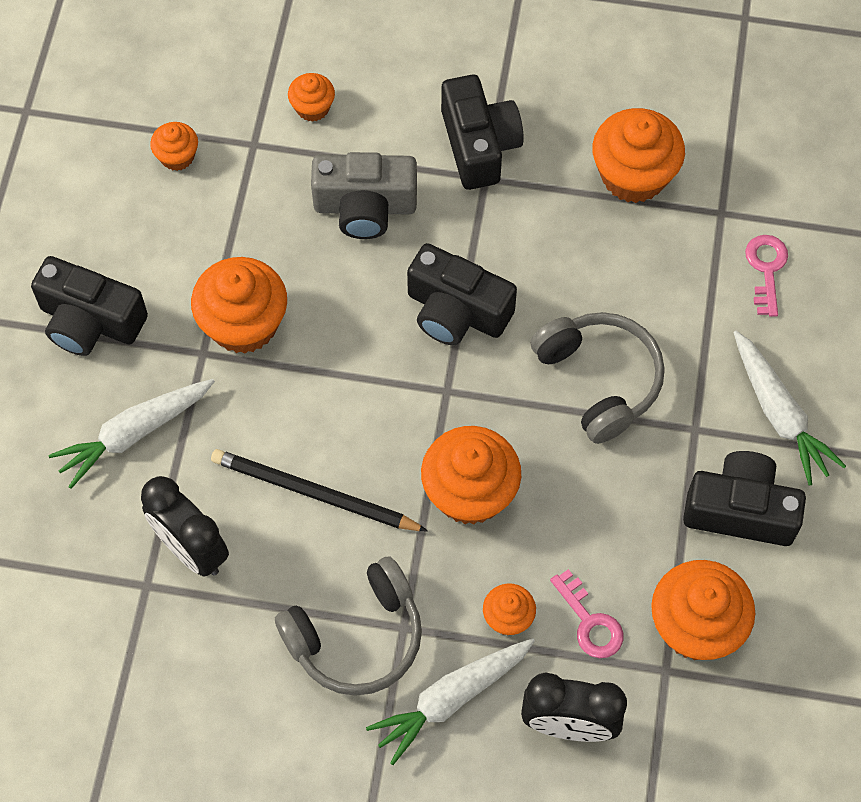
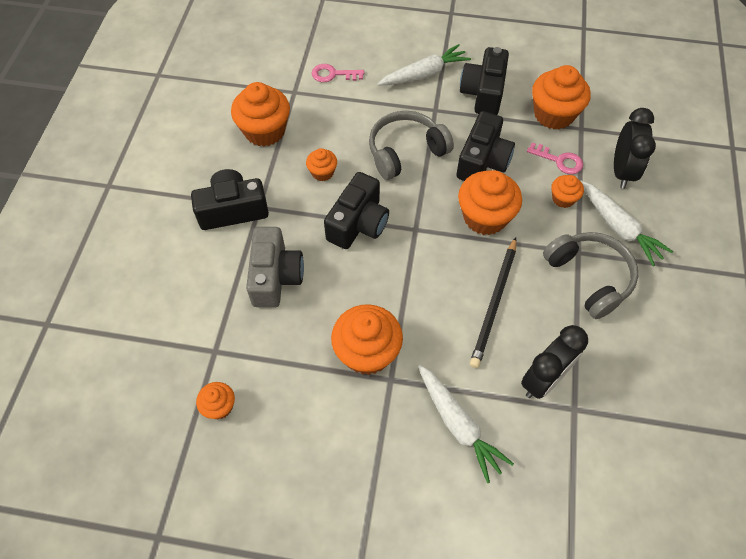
camera: 90 degrees left, 5 degrees down
black camera [31,256,148,356] -> black camera moved to [456,111,515,181]
orange cupcake [288,73,335,122] -> orange cupcake moved to [306,148,337,181]
pink key [550,569,624,658] -> pink key turned 60 degrees clockwise [527,143,583,174]

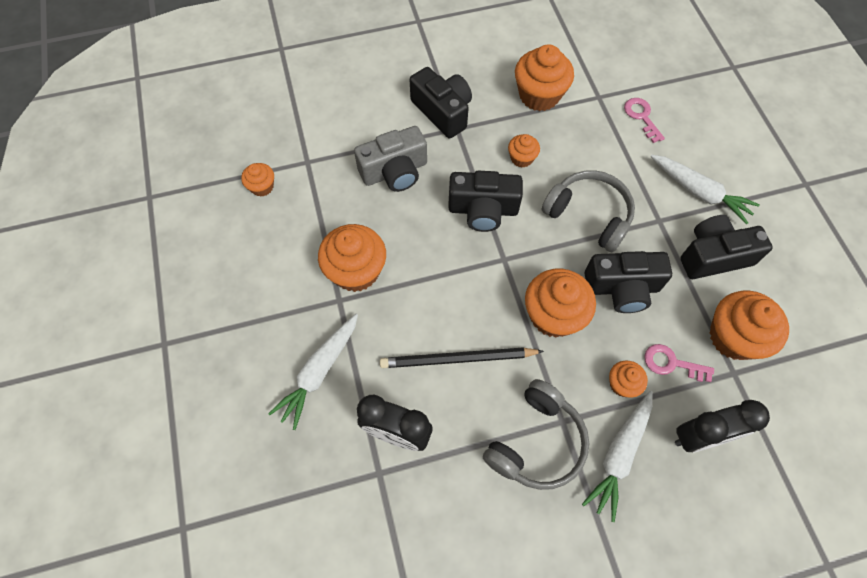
camera: 65 degrees right, 5 degrees up
pink key [527,143,583,174] -> pink key turned 105 degrees clockwise [644,344,714,382]

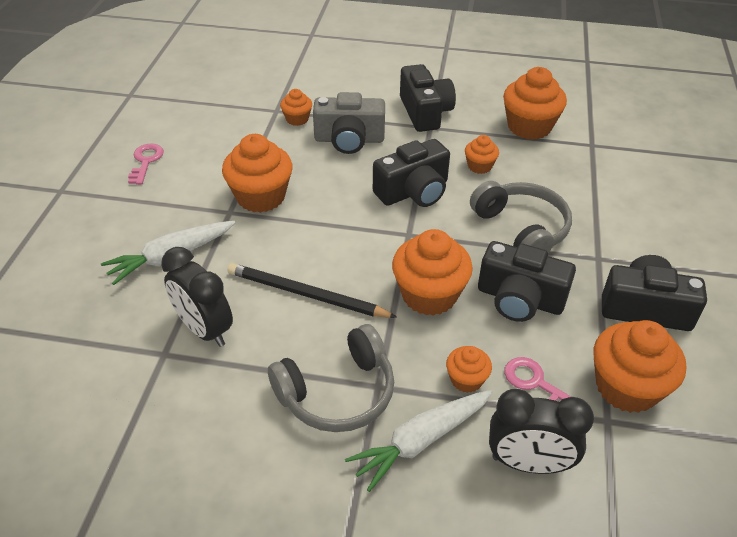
camera: 25 degrees right, 20 degrees down
orange cupcake [241,163,274,197] -> orange cupcake moved to [280,89,312,126]
black camera [448,171,523,232] -> black camera turned 60 degrees counterclockwise [373,139,450,207]
pink key [624,98,665,143] -> pink key moved to [128,144,164,185]
white carrot [650,155,760,225] -> none

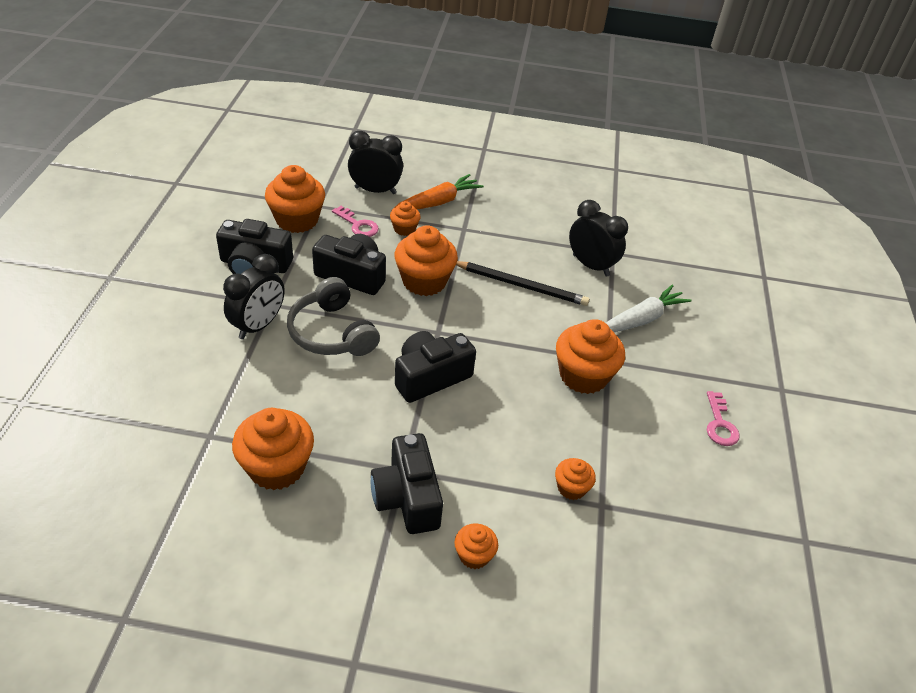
camera: 175 degrees right, 0 degrees up
grey headphones [268,324,394,432] -> none
grey camera [313,92,385,154] -> none
white carrot [345,390,492,492] -> orange carrot [391,174,484,211]
orange cupcake [465,135,499,174] -> orange cupcake moved to [454,523,498,569]
none -> black clock [223,254,285,339]

